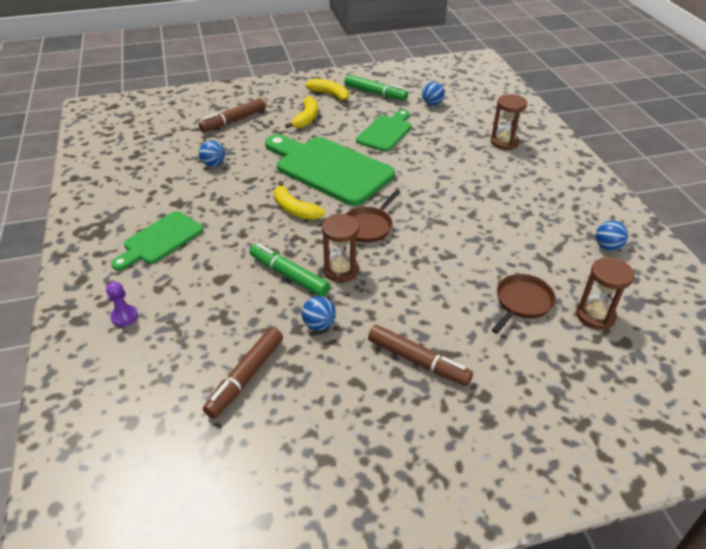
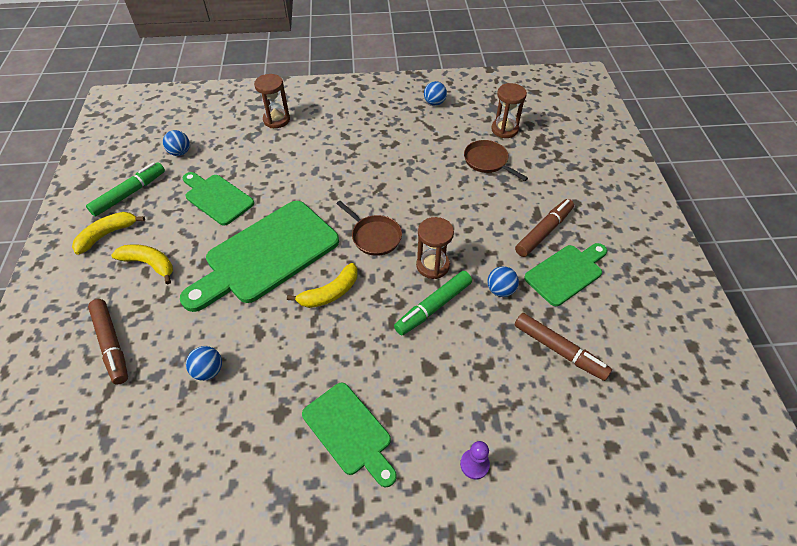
camera: 80 degrees left, 10 degrees up
none -> green cutting board [524,243,607,306]

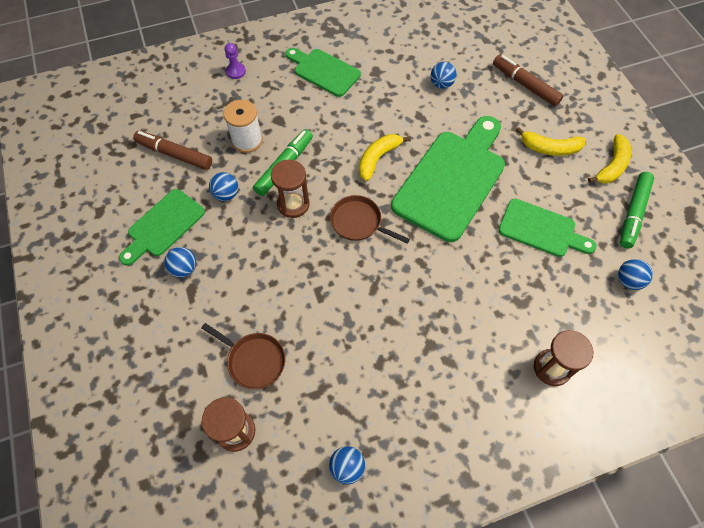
camera: 165 degrees right, 10 degrees up
brown marker [515,199,574,257] -> blue ball [164,247,196,278]
none -> white spool [224,100,263,153]

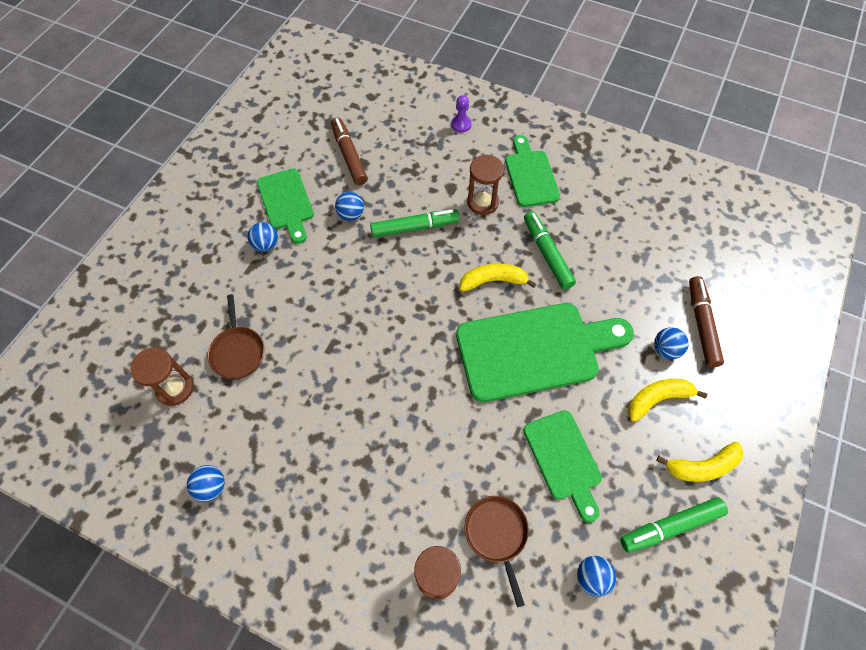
camera: 45 degrees right, 0 degrees up
green cutting board [119,189,205,266] -> green cutting board turned 105 degrees counterclockwise [257,168,314,244]
white spool [224,100,263,153] -> none
brown hourglass [271,160,310,218] -> brown hourglass moved to [467,155,504,215]
brown pan [330,195,410,244] -> brown pan moved to [465,496,529,607]
blue ball [431,62,457,89] -> blue ball moved to [654,327,689,359]
yellow banana [516,127,586,156] -> yellow banana turned 105 degrees clockwise [628,379,707,422]
none -> green marker [524,211,576,290]

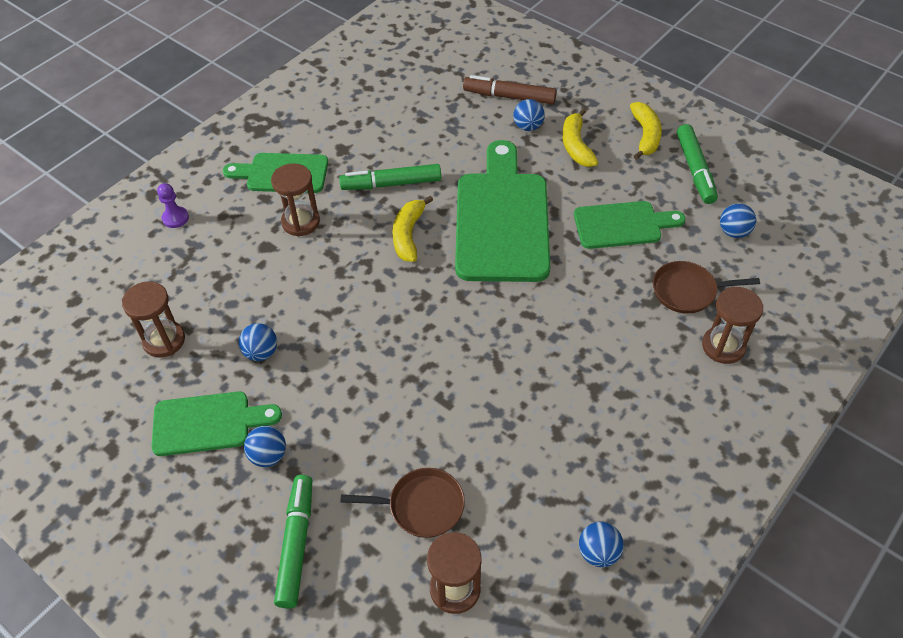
camera: 75 degrees left, 10 degrees down
brown marker [331,117,368,185] -> brown hourglass [122,281,185,358]
green marker [370,209,459,238] -> green marker moved to [274,475,312,609]

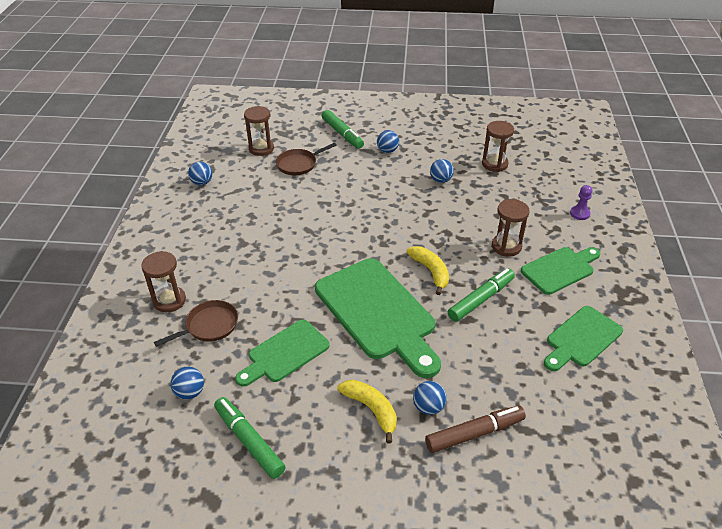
camera: 145 degrees right, 10 degrees down
green cutting board [151,391,282,456] -> green cutting board moved to [544,306,623,371]
yellow banana [630,102,662,160] -> none

